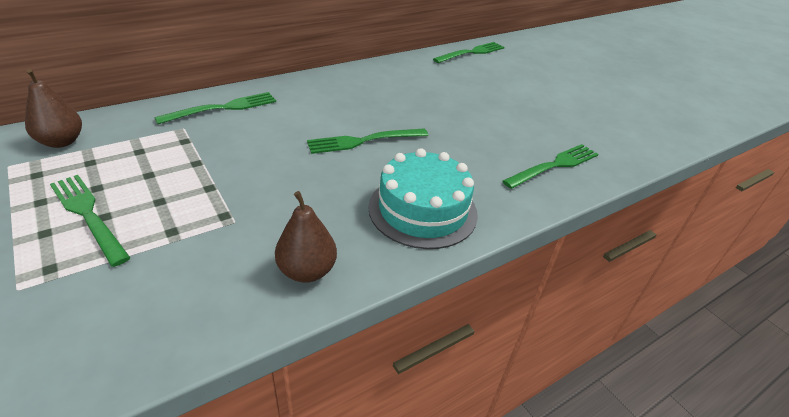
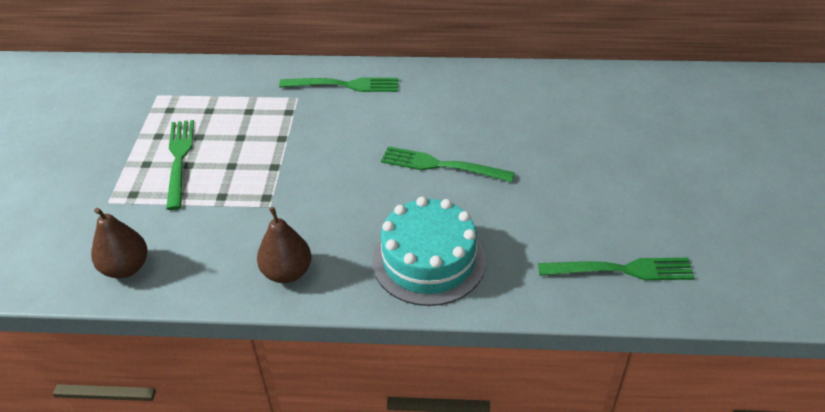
camera: 40 degrees right, 5 degrees up
brown pear [25,69,82,148] -> brown pear moved to [91,208,148,278]
green fork [433,42,505,63] -> none

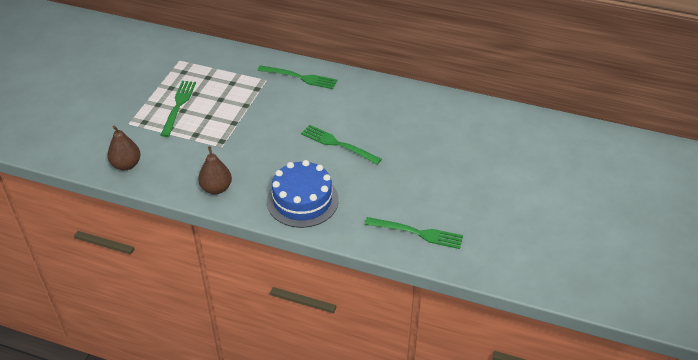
camera: 15 degrees right, 0 degrees up
turquoise cake [372,197,486,306] -> blue cake [267,160,339,228]

